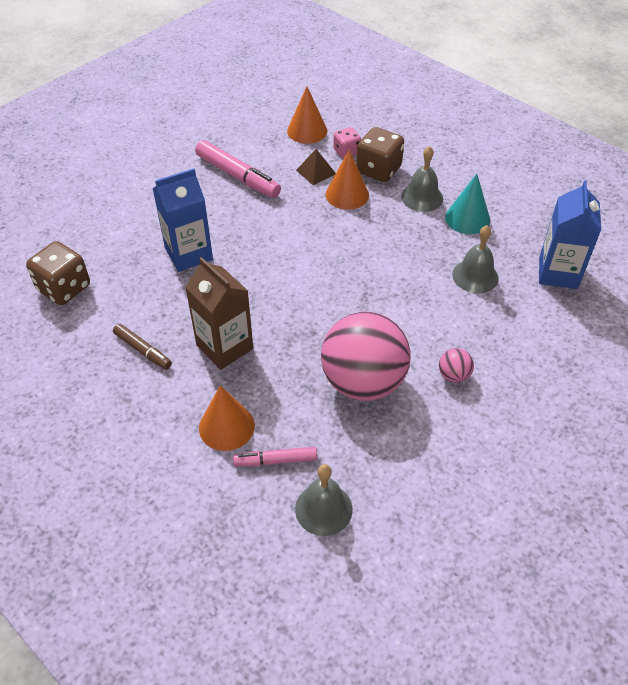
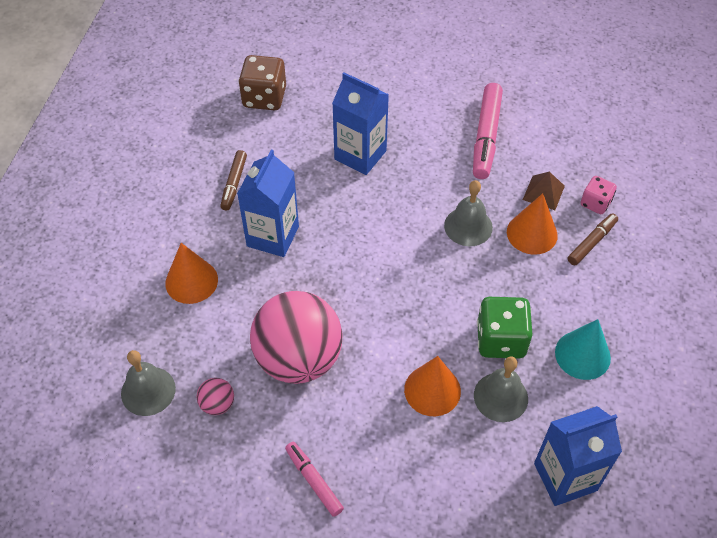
camera: 60 degrees right, 5 degrees up
brown carton [185,257,253,370] -> blue carton [237,149,299,257]
pink marker [233,447,317,466] -> pink marker moved to [285,442,344,517]
orange cone [287,86,327,144] -> orange cone moved to [404,356,461,416]
brown dice [356,127,404,182] -> brown marker [568,213,618,265]
grey bell [401,146,443,212] -> grey bell moved to [444,180,493,246]
pink ball [439,348,474,383] -> pink ball moved to [197,378,234,415]
none -> green dice [477,297,533,359]

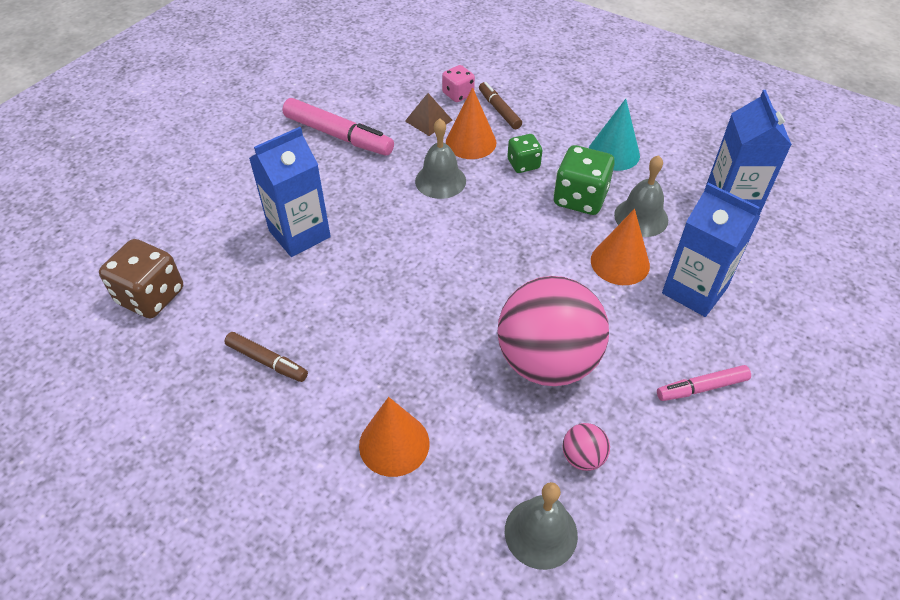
camera: 70 degrees left, 5 degrees down
blue carton [237,149,299,257] -> blue carton moved to [662,183,760,317]
none -> green dice [507,134,542,173]

